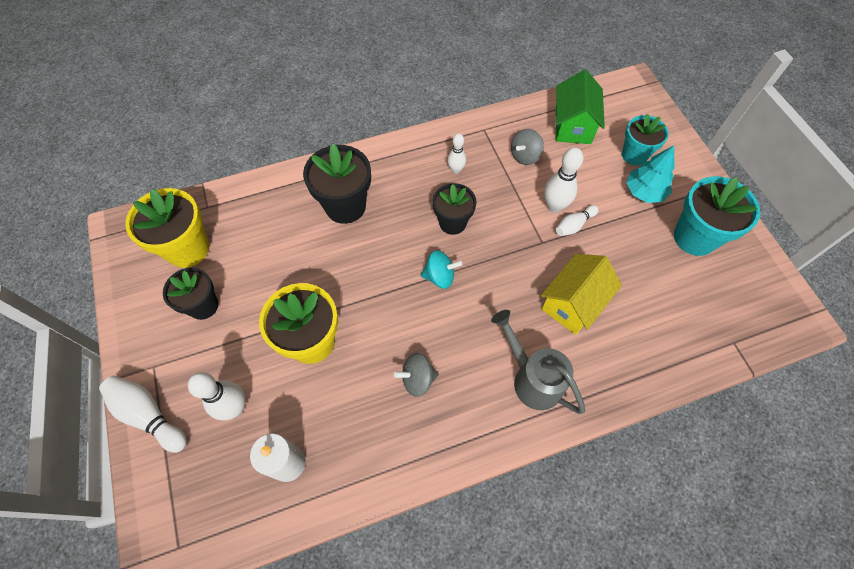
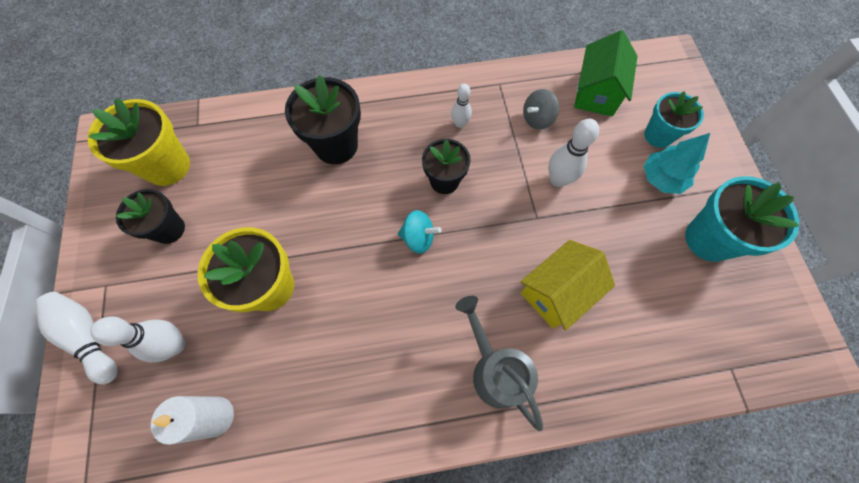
camera: 10 degrees right, 5 degrees up
grey spinning top [394,353,439,397] -> none
white bowling pin [556,205,599,236] -> none

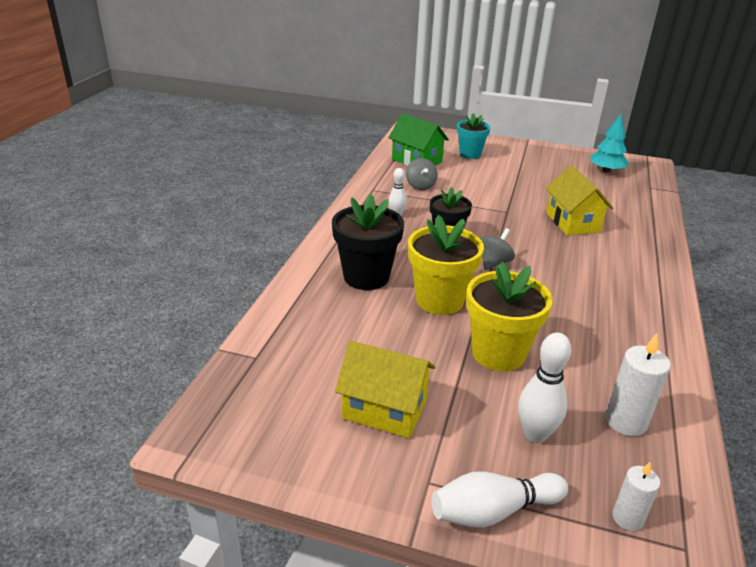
camera: 65 degrees left, 35 degrees down
yellow flower pot [87,98,190,186] -> yellow flower pot moved to [408,215,484,315]
black flower pot [116,189,185,244] -> yellow house [335,341,436,438]
turquoise spinning top [398,210,442,254] -> grey spinning top [480,228,515,270]
grey watering can [455,296,543,431] -> none
white bowling pin [548,119,599,187] -> none
turquoise tree [644,133,710,194] -> turquoise tree moved to [590,114,629,173]
turquoise flower pot [685,176,799,262] -> none
none -> white candle [612,462,660,531]

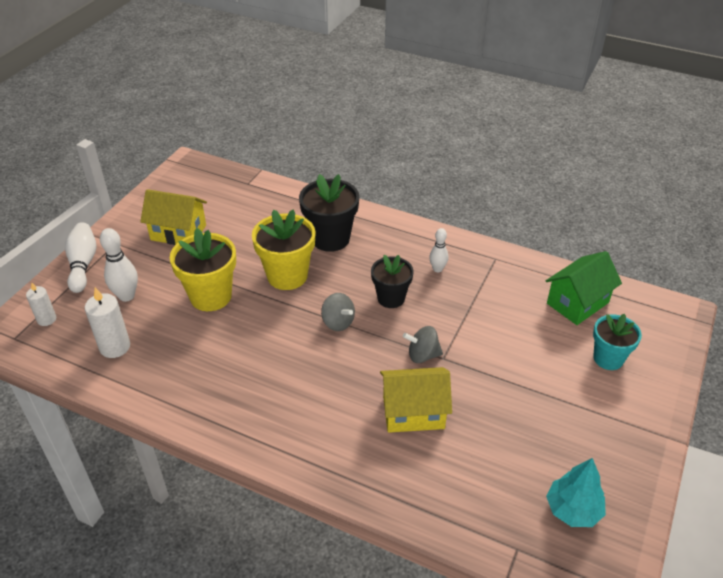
camera: 100 degrees right, 10 degrees up
yellow house [335,341,436,438] -> yellow house turned 75 degrees clockwise [140,189,207,245]
grey spinning top [406,158,438,190] -> grey spinning top moved to [403,326,443,363]

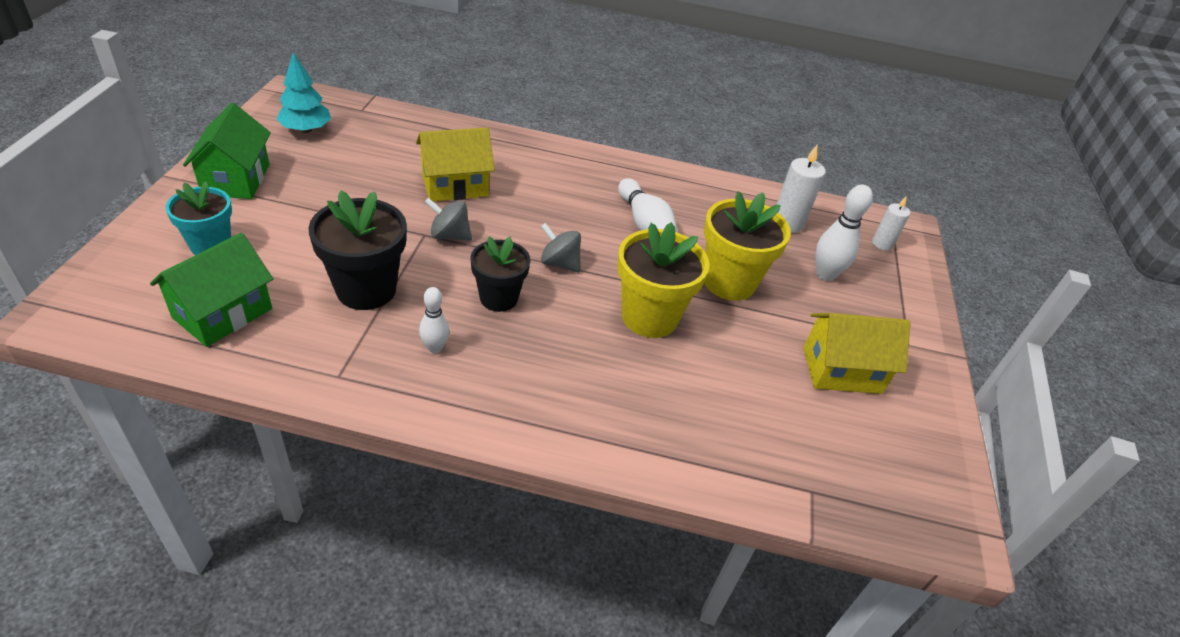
camera: 160 degrees right, 0 degrees up
white bowling pin [65,222,97,293] -> white bowling pin moved to [618,178,677,232]
black flower pot [299,174,359,252] -> black flower pot moved to [308,190,407,310]
grey spinning top [403,326,443,363] -> grey spinning top turned 150 degrees counterclockwise [425,198,472,241]
none -> green house [183,103,271,199]

